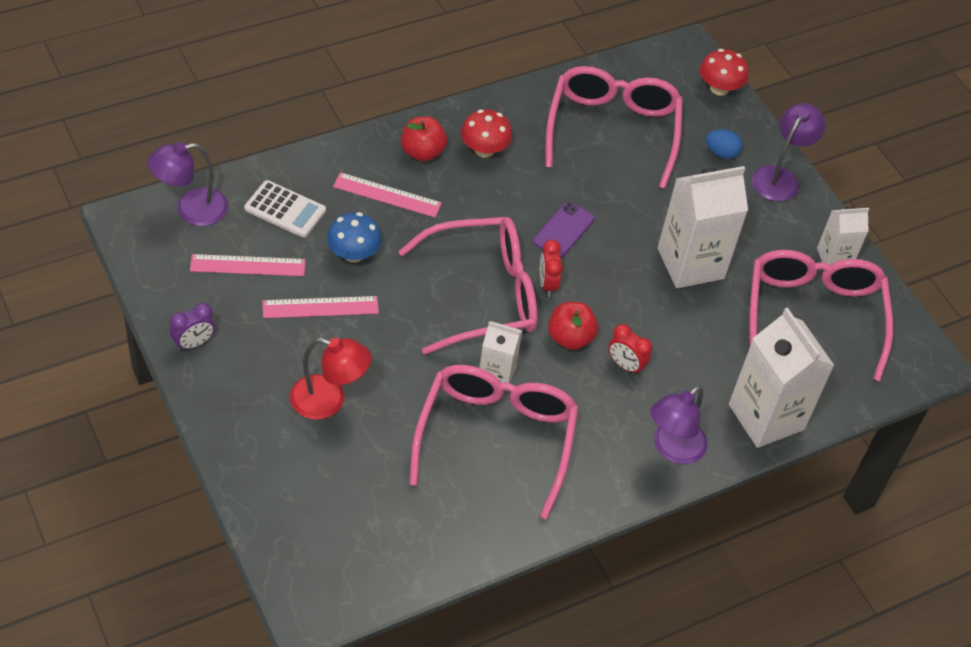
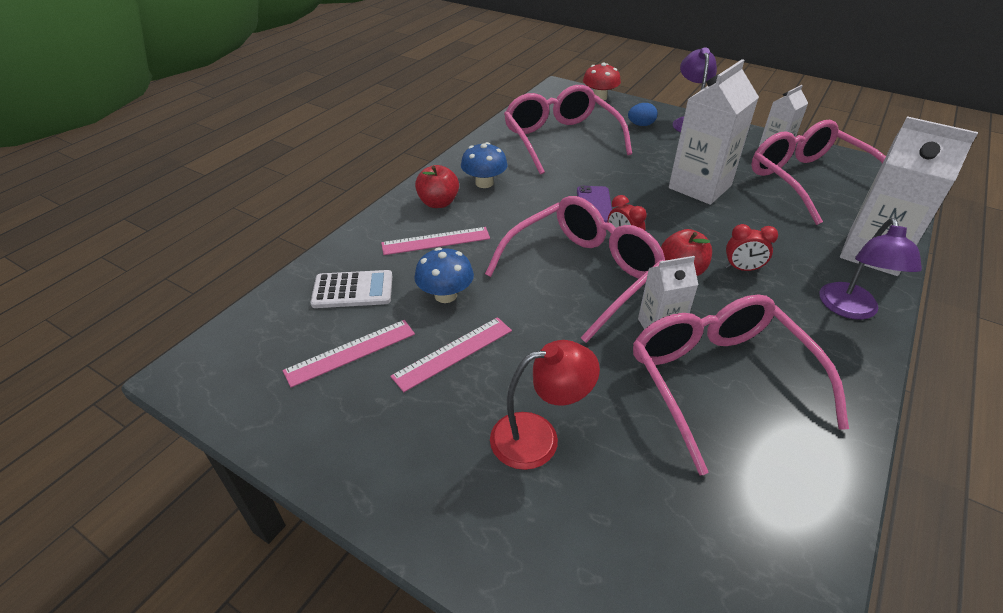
camera: 25 degrees left, 10 degrees down
purple lamp [147,142,228,226] -> none
purple clock [170,303,215,351] -> none
red mushroom [461,109,512,158] -> blue mushroom [461,142,508,188]

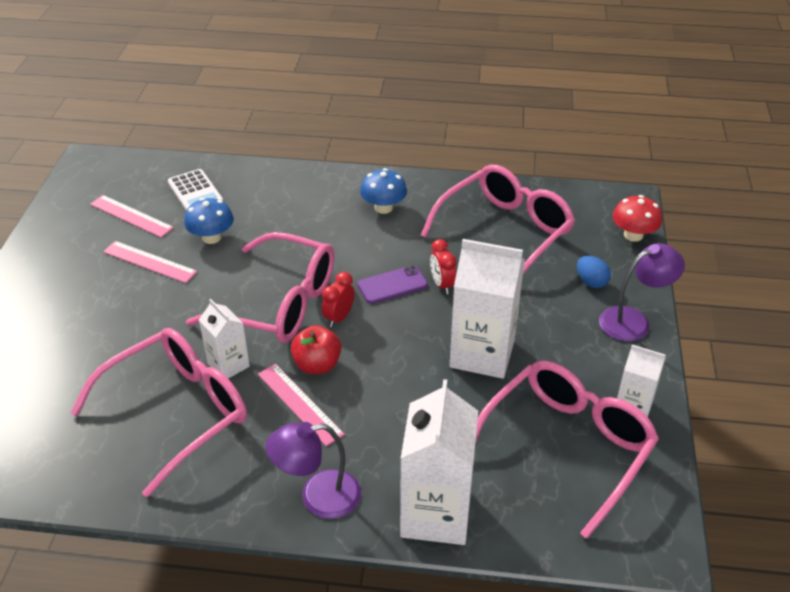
camera: 65 degrees right, 0 degrees up
pink ruler [381,227,490,255] -> pink ruler moved to [258,364,345,446]
red apple [415,165,459,208] -> none
red lamp [490,340,600,470] -> none
red clock [725,224,778,271] -> red clock moved to [430,239,457,294]

